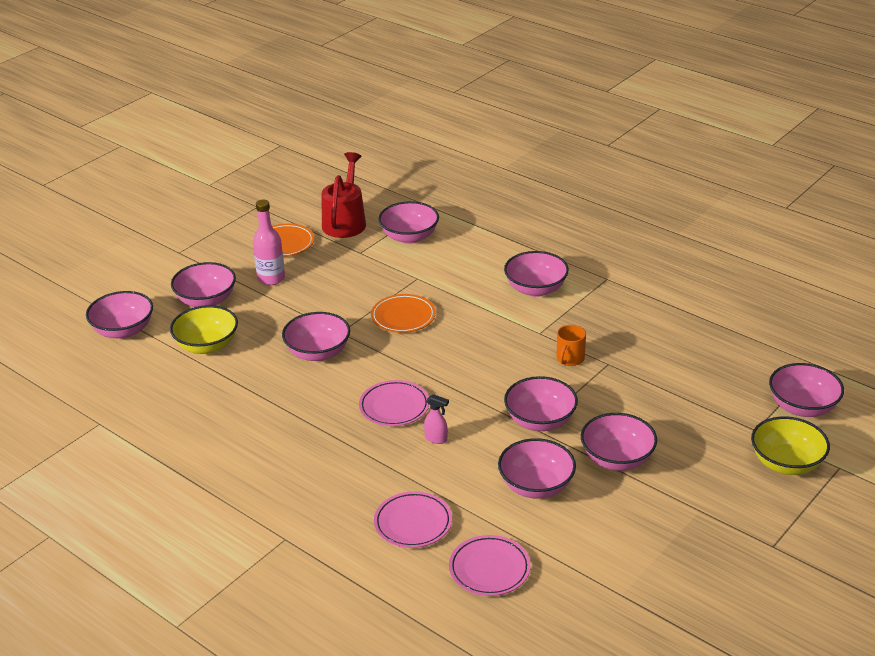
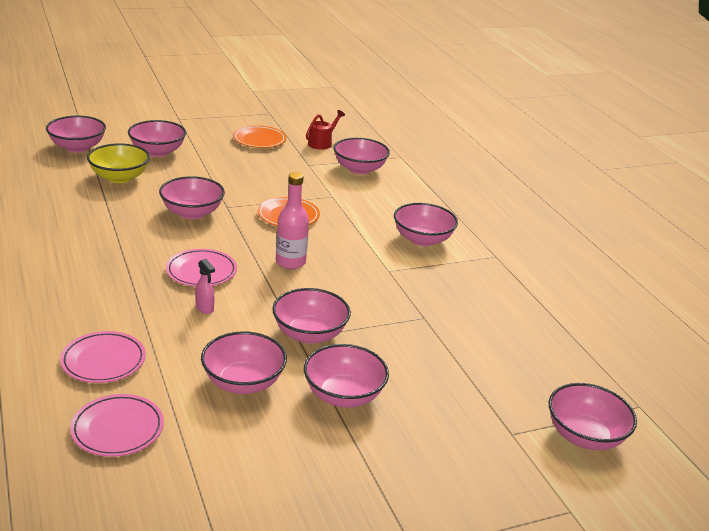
camera: 25 degrees right, 5 degrees down
pink bottle [253,199,285,285] -> pink bottle moved to [276,172,309,269]
red watering can [322,152,366,238] -> red watering can [306,110,345,150], size x0.59
orange mug [556,325,586,366] -> none
yellow bowl [751,416,830,475] -> none

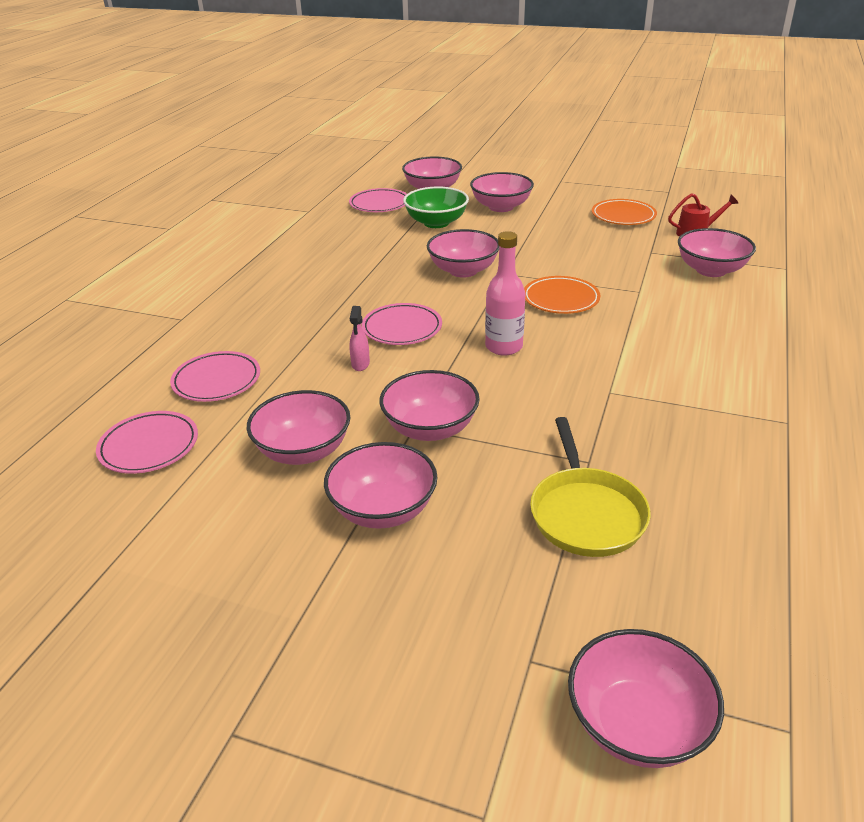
camera: 45 degrees right, 5 degrees up
yellow bowl [87,143,150,183] -> green bowl [403,186,469,228]
pink bowl [394,203,458,246] -> none
none -> pink plate [349,188,407,212]
none -> yellow pan [530,417,651,557]

